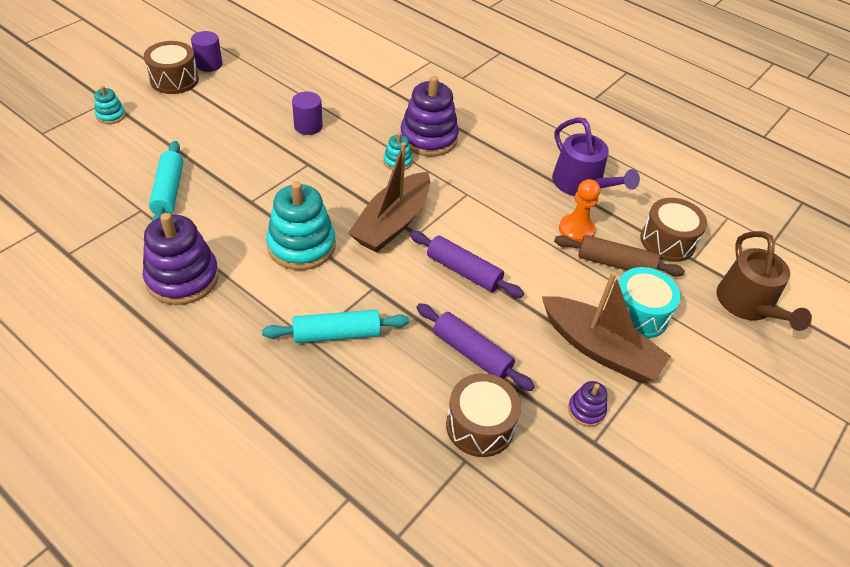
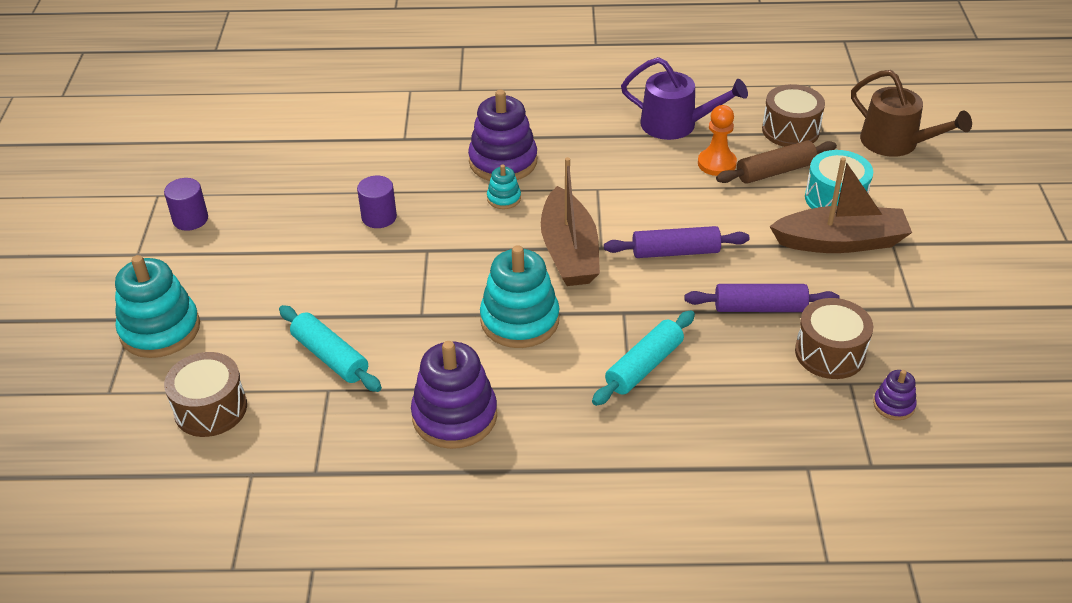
camera: 35 degrees left, 5 degrees down
turquoise stacking toy [94,86,126,124] -> turquoise stacking toy [115,255,200,358], size x2.08
brown drum [144,41,199,94] -> brown drum moved to [164,352,247,437]
purple stacking toy [568,381,607,427] -> purple stacking toy moved to [873,370,917,420]

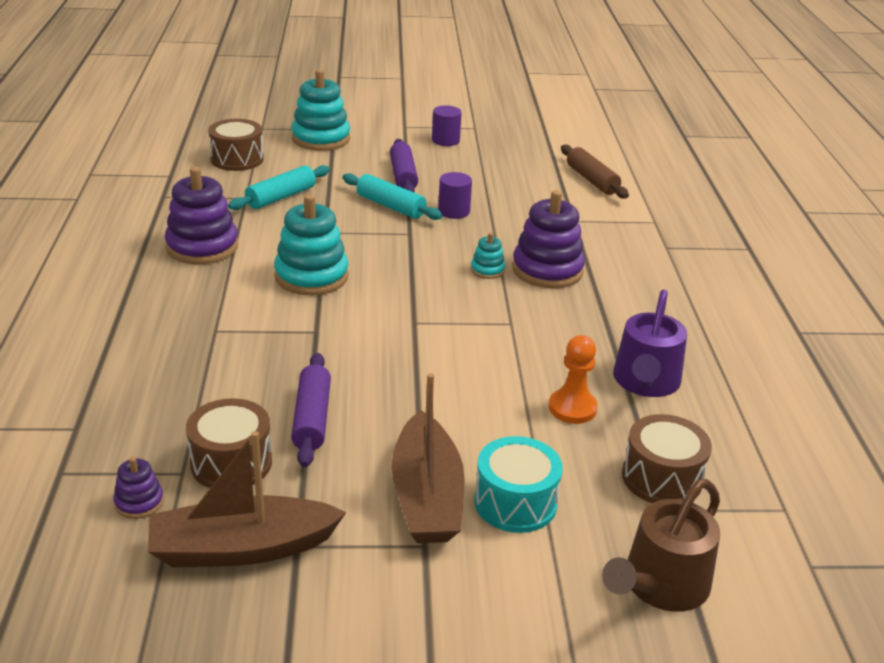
camera: 85 degrees right, 10 degrees down
brown boat [541,157,600,286] -> brown boat moved to [148,431,346,567]
turquoise rolling pin [592,311,695,406] -> turquoise rolling pin moved to [343,173,443,220]
purple rolling pin [604,226,749,258] -> purple rolling pin moved to [390,139,418,192]
brown rolling pin [716,140,837,184] -> brown rolling pin moved to [561,145,629,199]

